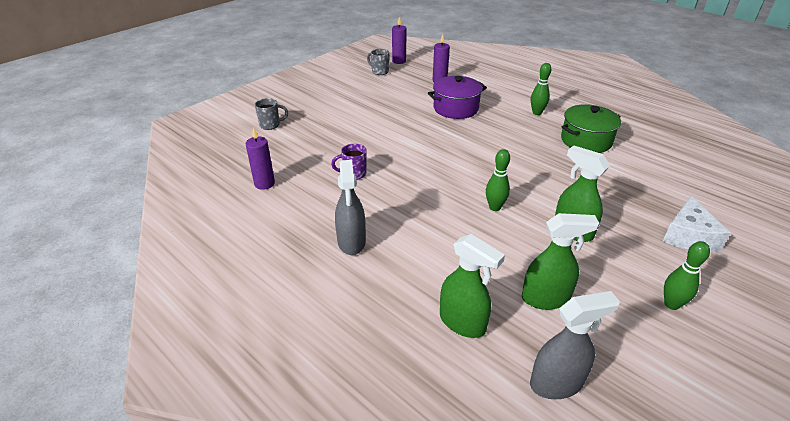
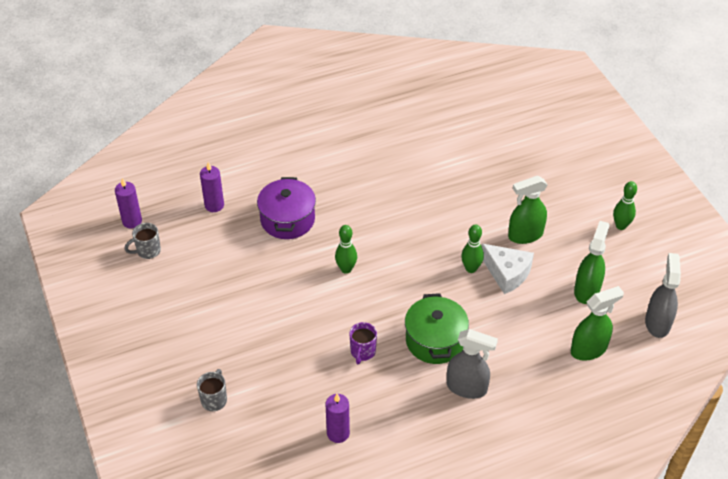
camera: 65 degrees left, 10 degrees up
green bowling pin [531,63,551,115] -> green bowling pin moved to [335,225,357,274]
green pot [561,104,621,153] -> green pot moved to [405,293,469,364]
white cheese [663,196,730,252] -> white cheese moved to [482,244,534,294]

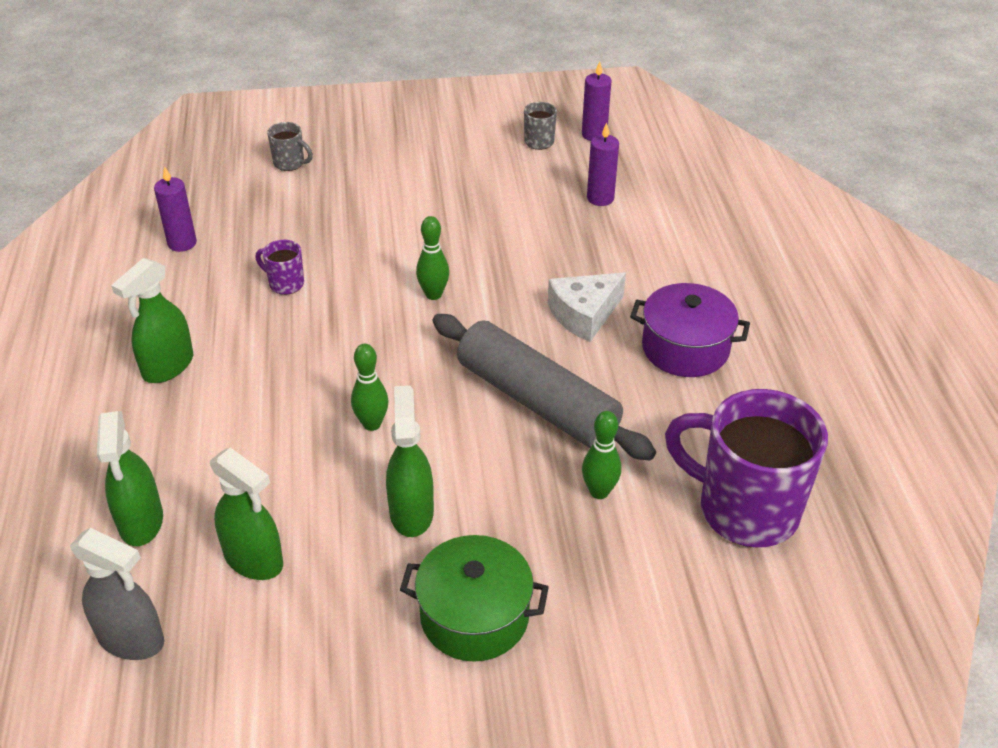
camera: 105 degrees right, 5 degrees down
purple pot [257,177,316,239] -> purple pot moved to [630,283,750,377]
green pot [405,293,469,364] -> green pot moved to [400,535,549,662]
grey spray bottle [447,329,498,399] -> green spray bottle [111,258,193,383]
white cheese [482,244,534,294] -> white cheese moved to [548,273,626,342]
green bowling pin [613,181,637,230] -> green bowling pin moved to [582,411,621,499]
none -> grey rolling pin [432,314,656,460]
none -> purple mug [665,389,828,547]

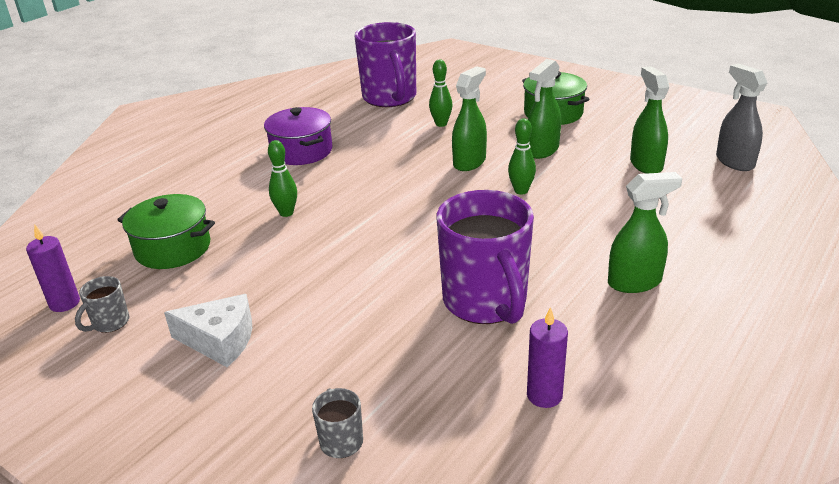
camera: 135 degrees left, 10 degrees down
green spray bottle [97,411,163,546] -> green spray bottle moved to [452,66,487,171]
purple mug [255,240,304,295] -> purple mug [437,190,534,324], size x2.35
green bowling pin [416,216,449,300] -> green bowling pin moved to [268,140,297,217]
grey rolling pin [432,314,656,460] -> none
white cheese [548,273,626,342] -> white cheese moved to [164,294,252,367]
purple candle [587,123,619,206] -> green pot [117,194,215,269]

